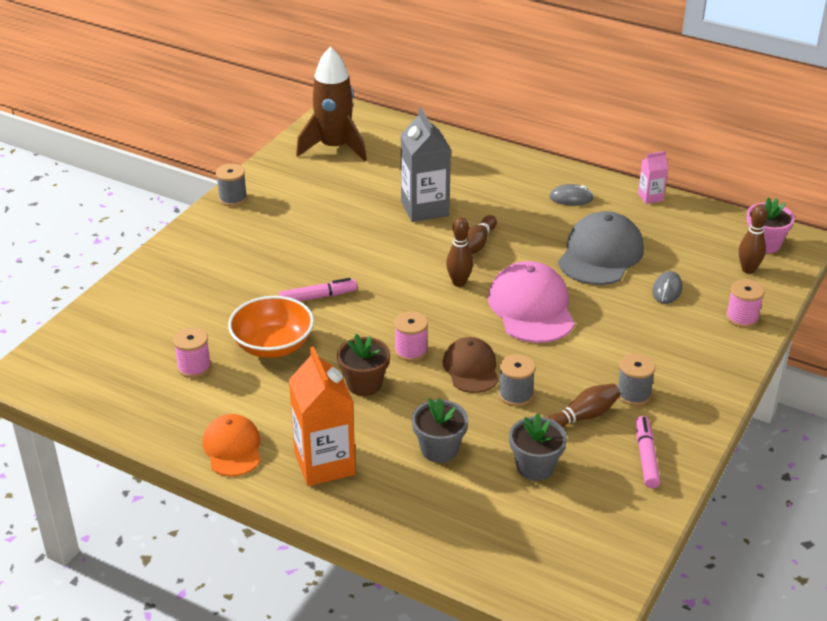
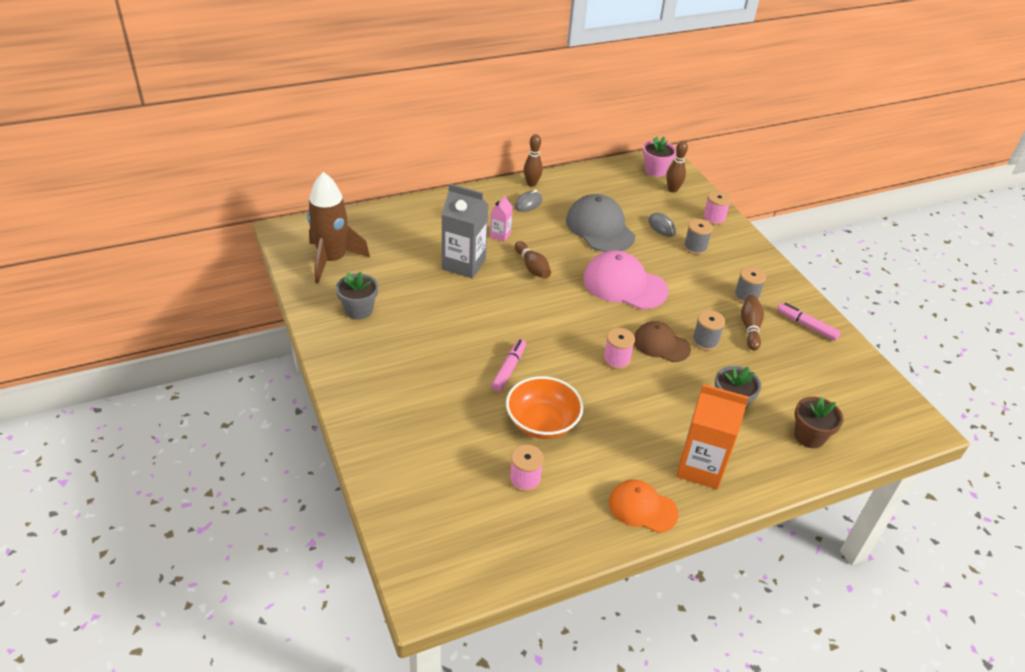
camera: 55 degrees left, 5 degrees up
grey spool [216,164,247,206] -> grey spool moved to [684,219,713,255]
brown flower pot [337,334,390,396] -> brown flower pot moved to [794,397,844,448]
brown bowling pin [446,217,473,287] -> brown bowling pin moved to [524,134,543,187]
grey flower pot [509,413,567,481] -> grey flower pot moved to [336,272,378,320]
pink carton [638,151,668,204] -> pink carton moved to [490,195,513,242]

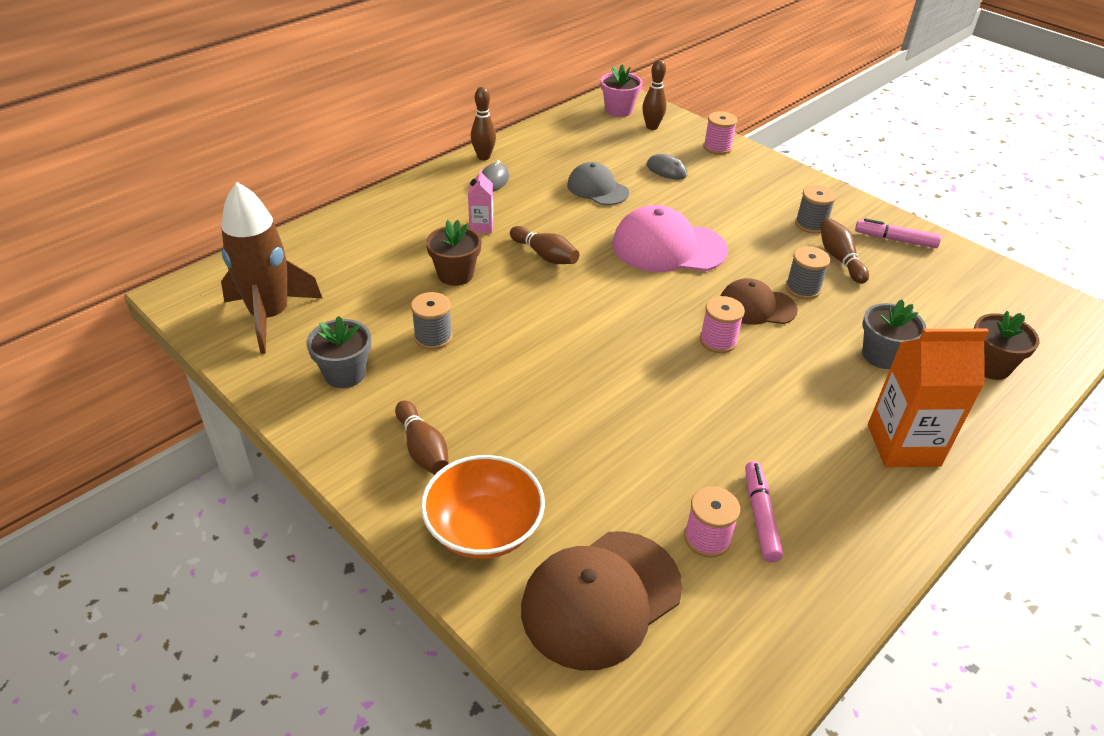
camera: 20 degrees left, 0 degrees up
grey carton [441,184,488,278] -> brown flower pot [426,220,482,286]
pink marker [491,339,526,392] -> pink marker moved to [745,461,783,562]
orange bowl [506,376,583,439] -> orange bowl moved to [421,455,545,559]
grey cap [566,194,636,252] -> grey cap [567,162,629,205], size x0.63
orange cap [609,479,679,533] -> none
grey spool [684,219,713,255] -> grey spool moved to [411,292,452,350]
none -> brown bowling pin [395,400,449,475]
none -> brown cap [521,531,682,670]

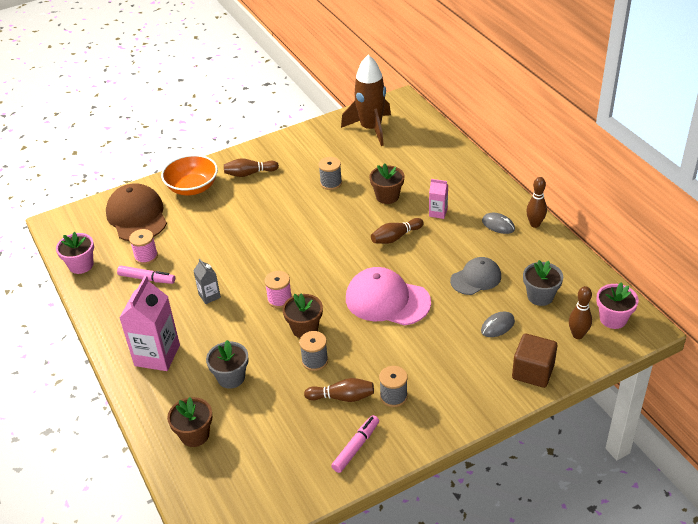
camera: 110 degrees right, 0 degrees up
grey flower pot [306,316,371,388] -> grey flower pot moved to [523,260,563,306]
pink cap [612,205,728,272] -> pink cap turned 90 degrees counterclockwise [346,267,431,326]
pink spool [704,111,737,155] -> brown cube [512,333,557,388]
brown cap [721,278,798,325] -> brown flower pot [282,294,323,338]
orange carton [868,329,989,467] -> pink carton [119,275,180,371]
none -> pink flower pot [56,231,94,274]
none -> grey carton [193,259,221,304]

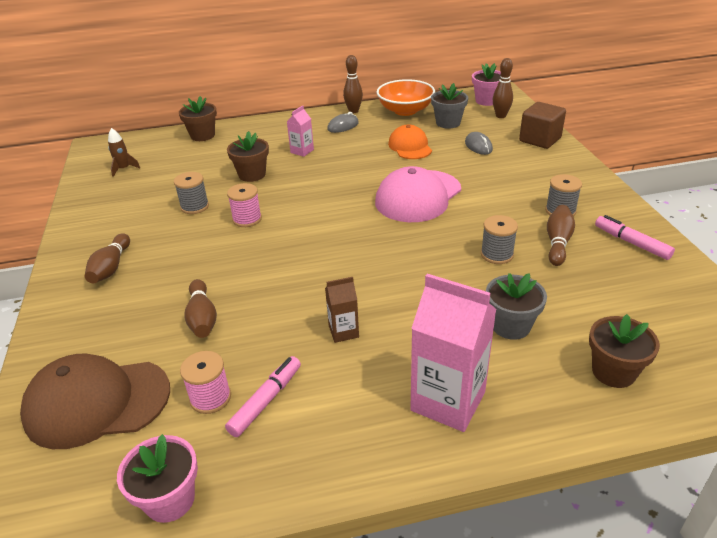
camera: 75 degrees left, 5 degrees down
orange bowl [161,155,218,195] -> orange bowl moved to [377,79,435,116]
grey carton [193,259,221,304] -> brown carton [325,277,359,343]
pink spool [264,271,292,308] -> pink spool moved to [227,183,262,227]
brown flower pot [282,294,323,338] -> brown flower pot moved to [179,96,217,141]
brown rocket [341,55,391,146] -> brown rocket [108,128,140,177], size x0.42
brown bowling pin [371,218,424,244] -> brown bowling pin moved to [184,279,217,338]
grey cap [450,257,501,295] -> orange cap [388,125,432,159]

